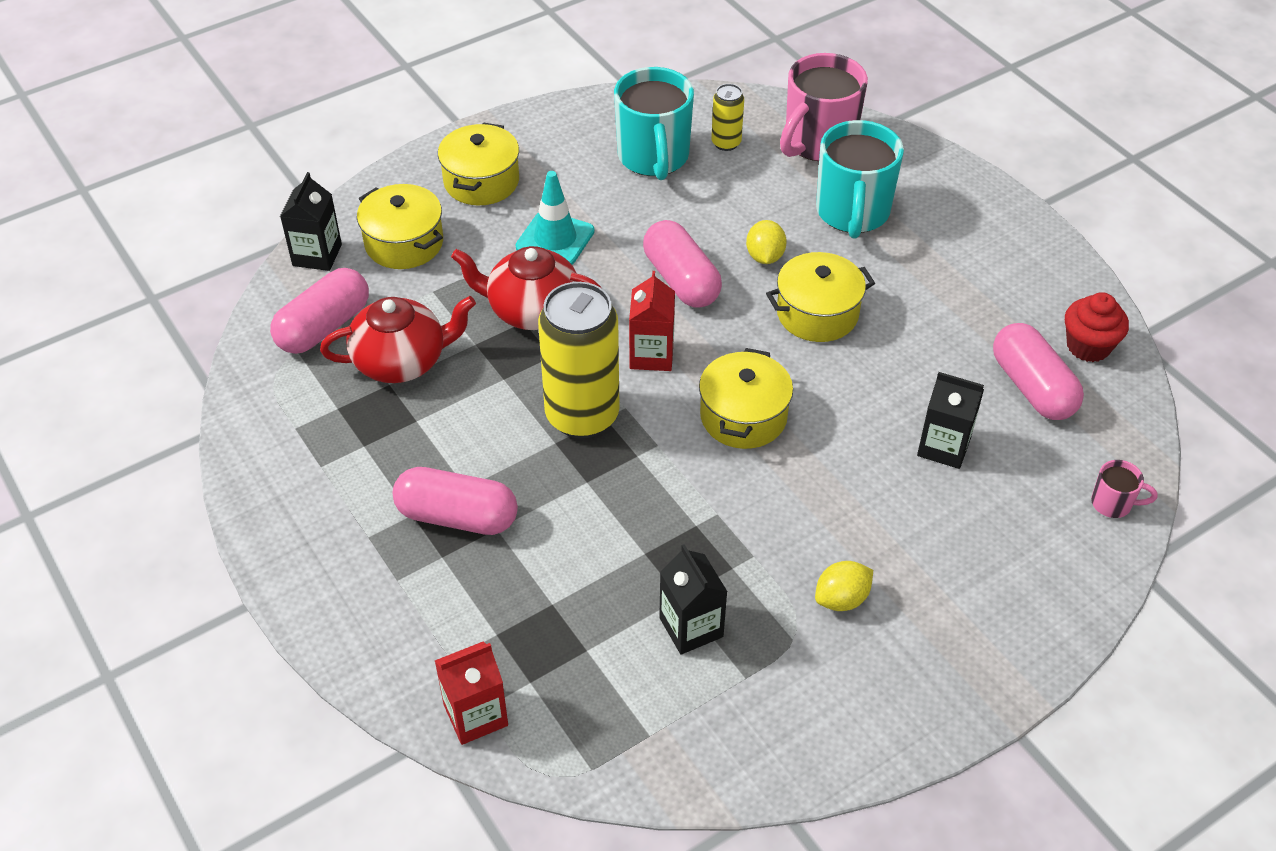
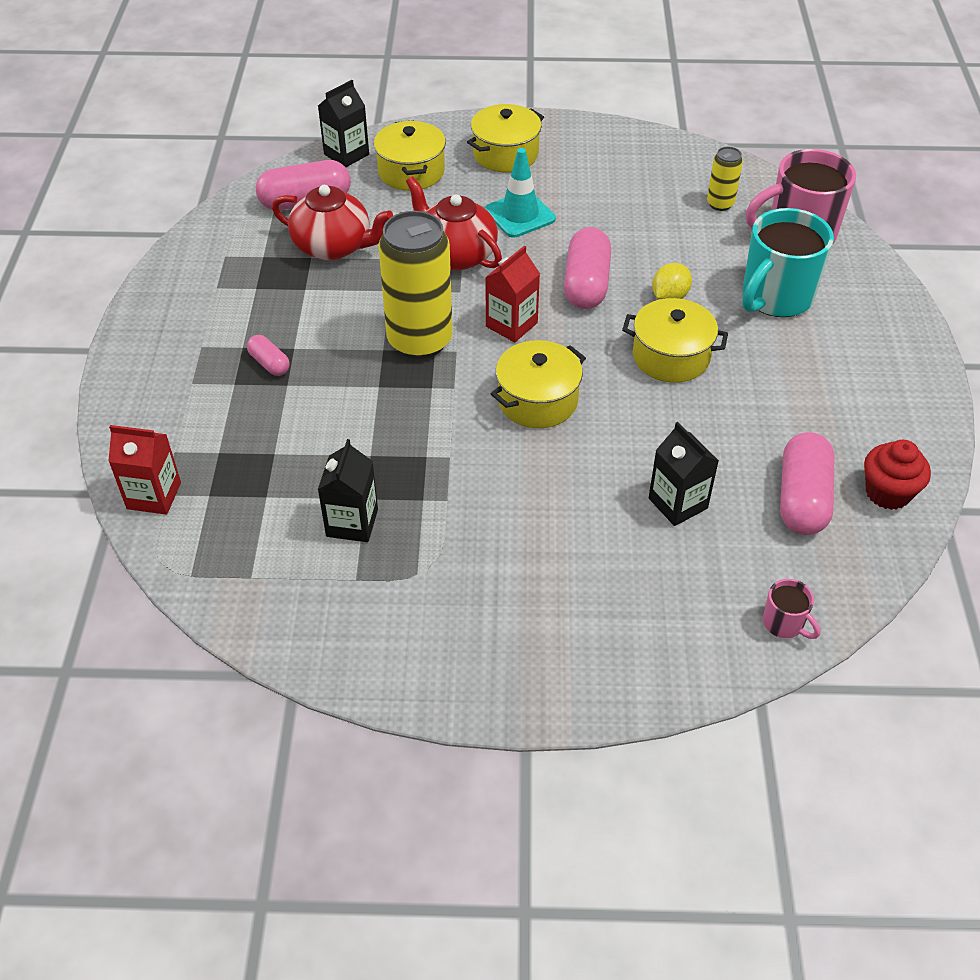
camera: 35 degrees right, 0 degrees up
pink capsule [393,467,518,535] -> pink capsule [247,335,290,376], size x0.52
turquoise mug [614,67,694,180] -> none
yellow lemon [815,561,873,611] -> none

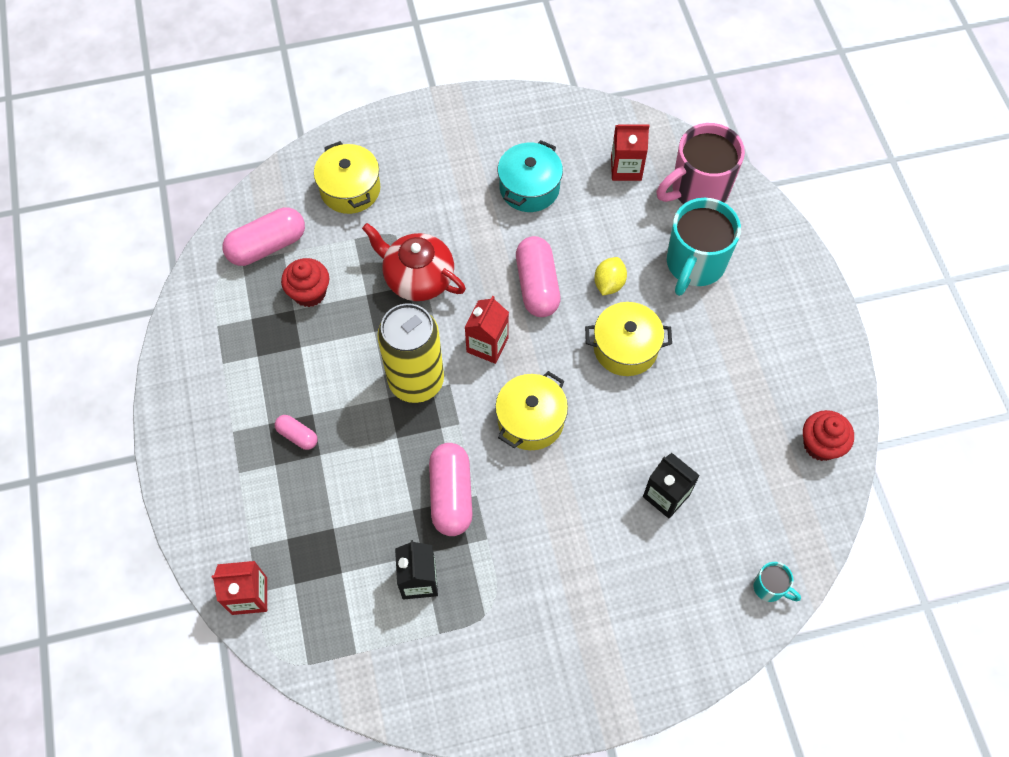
camera: 15 degrees left, 15 degrees up
red teapot [272,185,393,260] -> red cupcake [281,258,329,307]
black carton [318,80,369,167] -> none
yellow pot [467,104,544,173] -> none
turquoise traffic cone [485,148,556,238] -> none
yellow can [707,147,743,211] -> red carton [611,124,649,181]
pink mug [763,579,820,639] -> turquoise mug [753,562,801,602]
pink capsule [780,432,835,535] -> pink capsule moved to [429,443,472,536]
none -> turquoise pot [498,140,563,212]

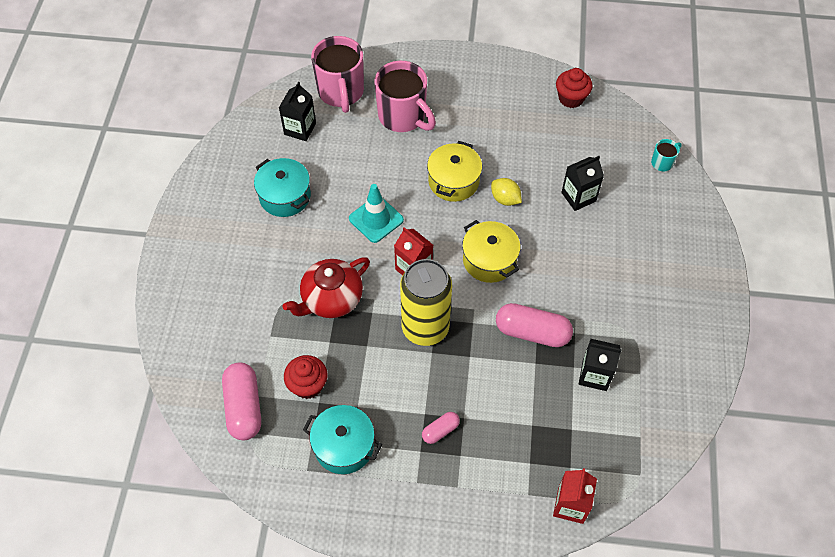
camera: 70 degrees left, 5 degrees down
yellow pot [314,141,380,214] -> none
pink capsule [516,236,560,317] -> turquoise traffic cone [349,184,404,243]
yellow lemon [594,257,627,296] -> yellow lemon moved to [491,178,522,206]
red carton [611,124,649,181] -> black carton [279,82,316,141]
turquoise mug [667,198,741,296] -> pink mug [374,61,436,132]
none -> turquoise pot [303,405,382,474]

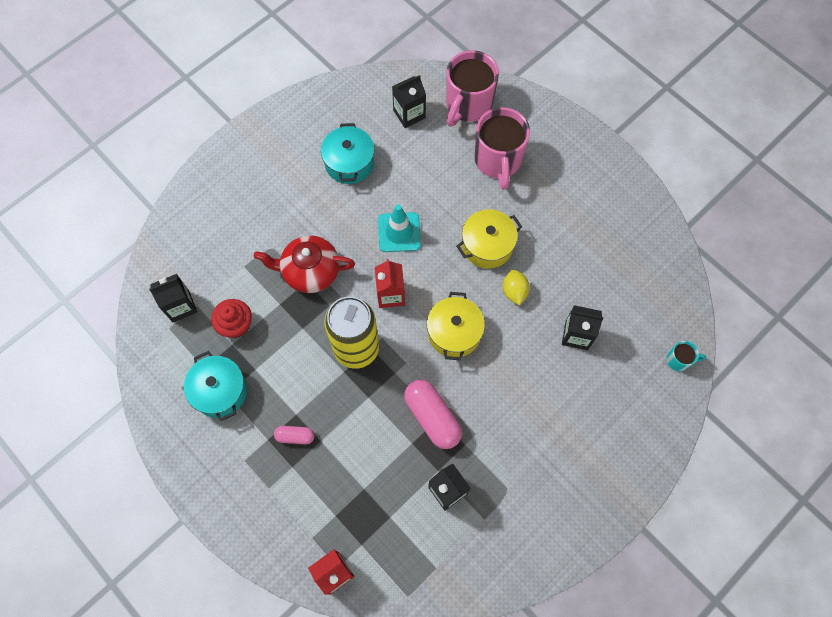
camera: 40 degrees right, 10 degrees up
pink capsule [222,363,261,440] -> black carton [149,274,197,322]
red cupcake [556,68,593,108] -> none

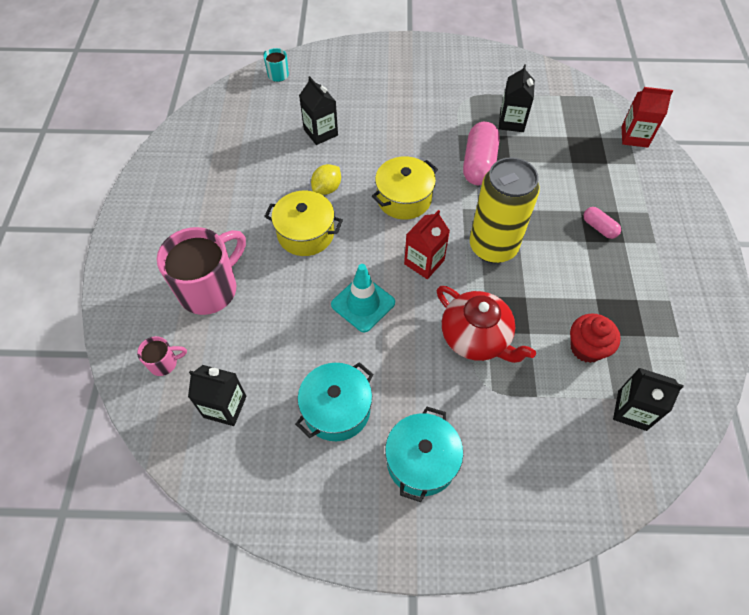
camera: 135 degrees left, 10 degrees down
turquoise pot [184,351,247,421] -> turquoise pot moved to [385,406,463,502]
pink mug [446,50,499,127] -> pink mug [137,336,187,376], size x0.45

